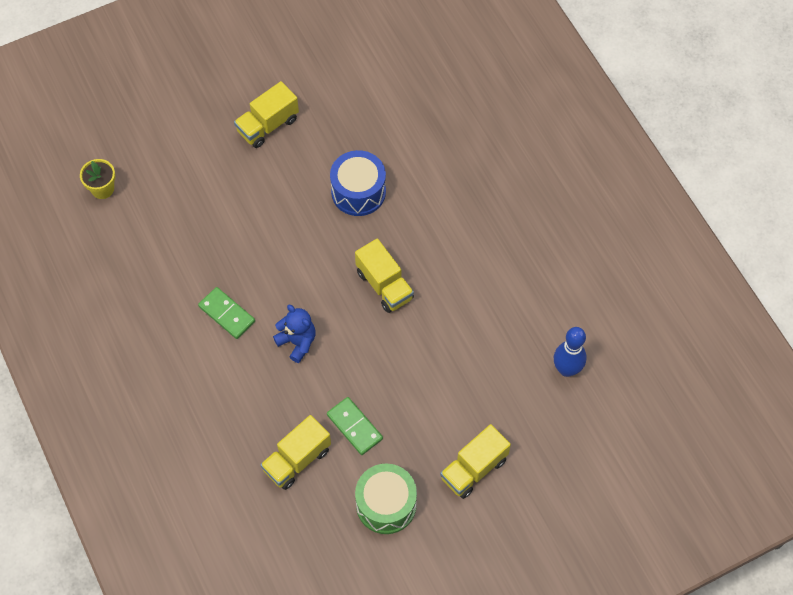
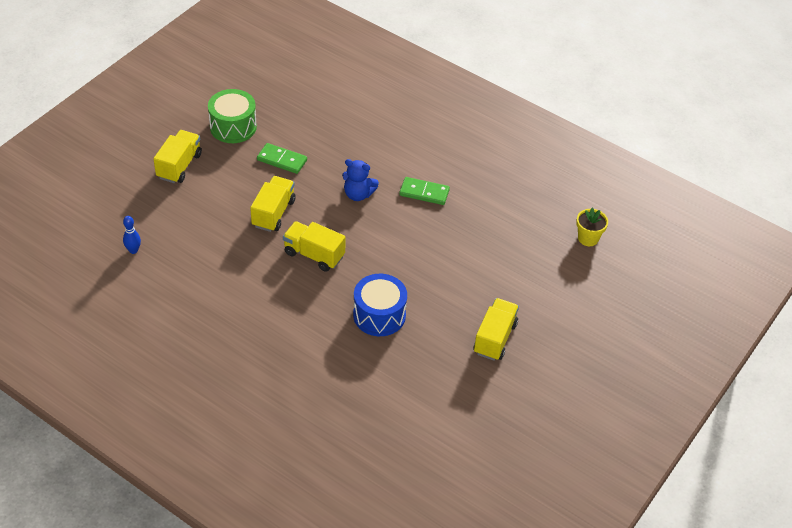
camera: 150 degrees right, 15 degrees down
yellow truck [260,415,331,490] -> yellow truck moved to [250,176,296,232]
blue bowling pin [554,327,587,377] -> blue bowling pin [123,216,141,254], size x0.61

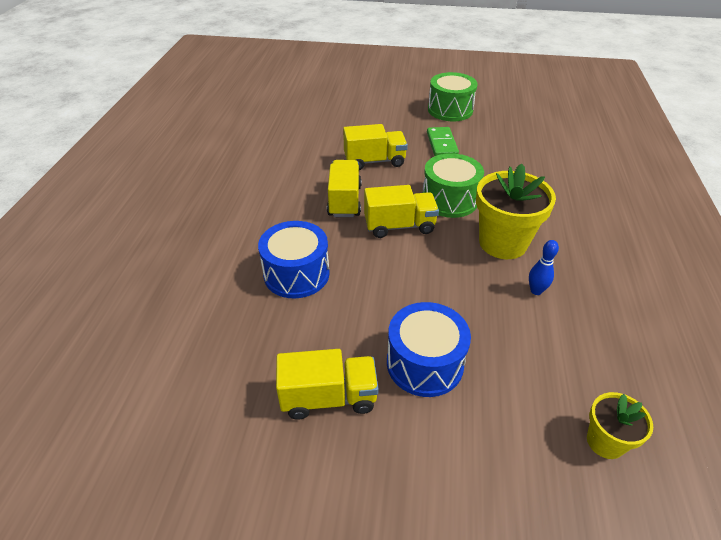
camera: 65 degrees right, 5 degrees down
blue bowling pin [123,216,141,254] -> blue bowling pin moved to [529,240,559,295]
yellow truck [153,130,202,183] -> yellow truck moved to [364,185,439,238]
blue teddy bear [342,159,379,201] -> green drum [422,153,484,218]
green domino [399,177,450,205] -> yellow flower pot [476,164,556,259]
none -> blue drum [387,302,471,397]

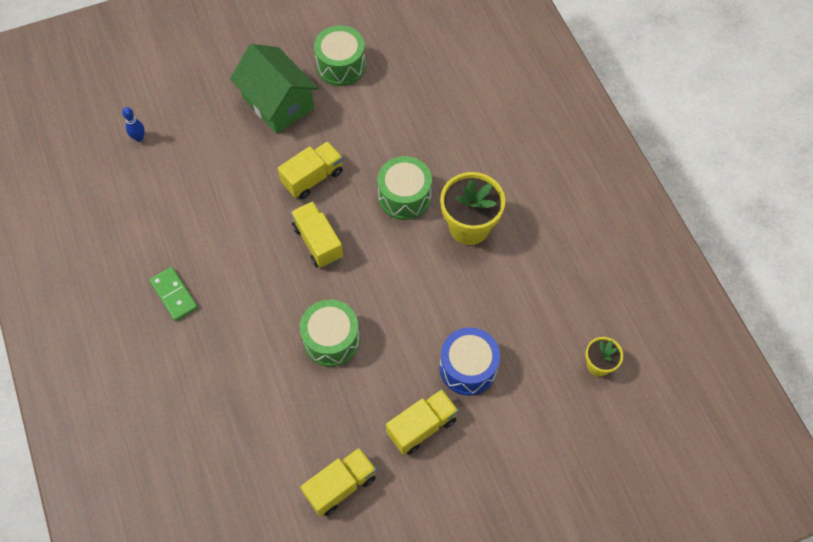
camera: 30 degrees left, 20 degrees up
blue drum [258,221,330,298] -> green drum [300,299,360,367]
yellow truck [364,185,439,238] -> yellow truck moved to [301,447,376,517]
green domino [427,127,459,156] -> green domino moved to [149,267,198,321]
blue bowling pin [529,240,559,295] -> blue bowling pin moved to [122,107,145,142]
none -> green house [230,44,319,134]

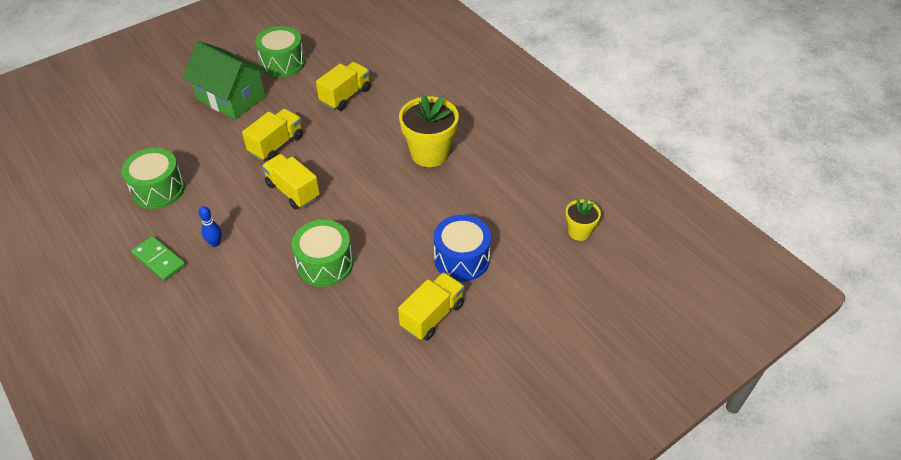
camera: 15 degrees left, 15 degrees down
blue bowling pin [122,107,145,142] -> blue bowling pin moved to [199,206,222,247]
yellow truck [301,447,376,517] -> yellow truck moved to [316,62,371,111]
green drum [378,156,432,220] -> green drum moved to [121,148,185,209]

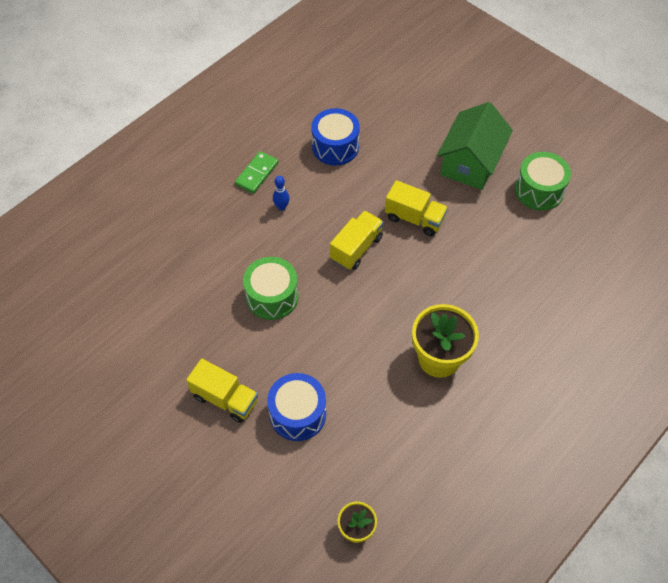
camera: 80 degrees right, 10 degrees up
green drum [121,148,185,209] -> blue drum [311,108,360,165]
yellow truck [316,62,371,111] -> none

